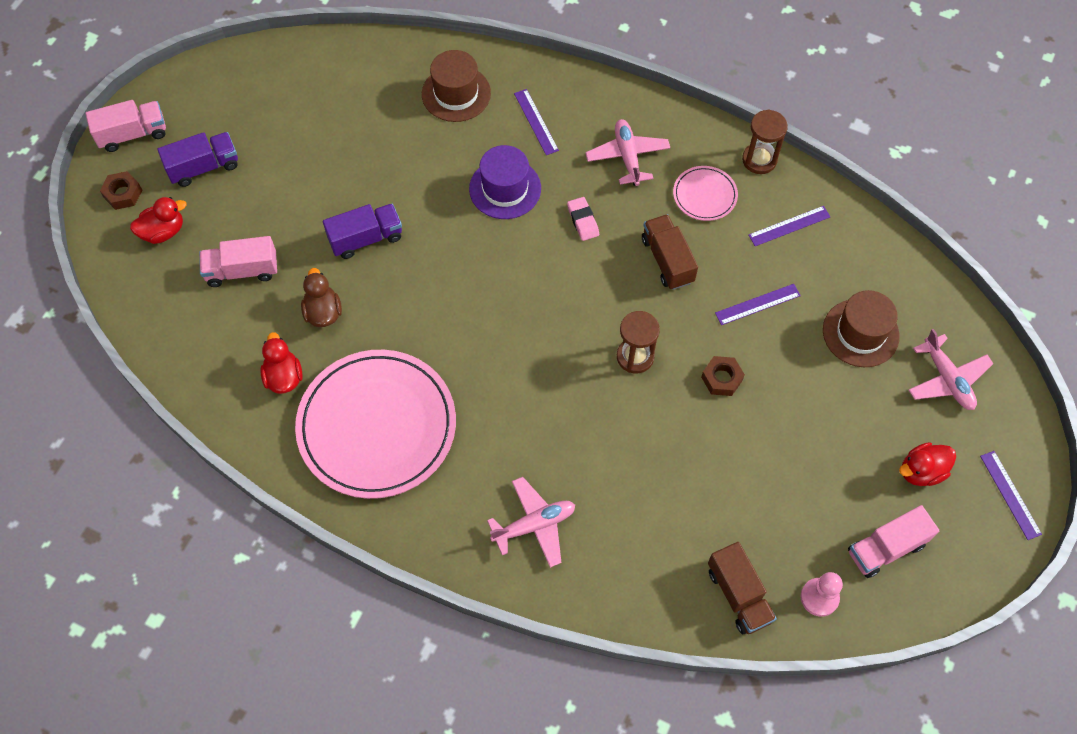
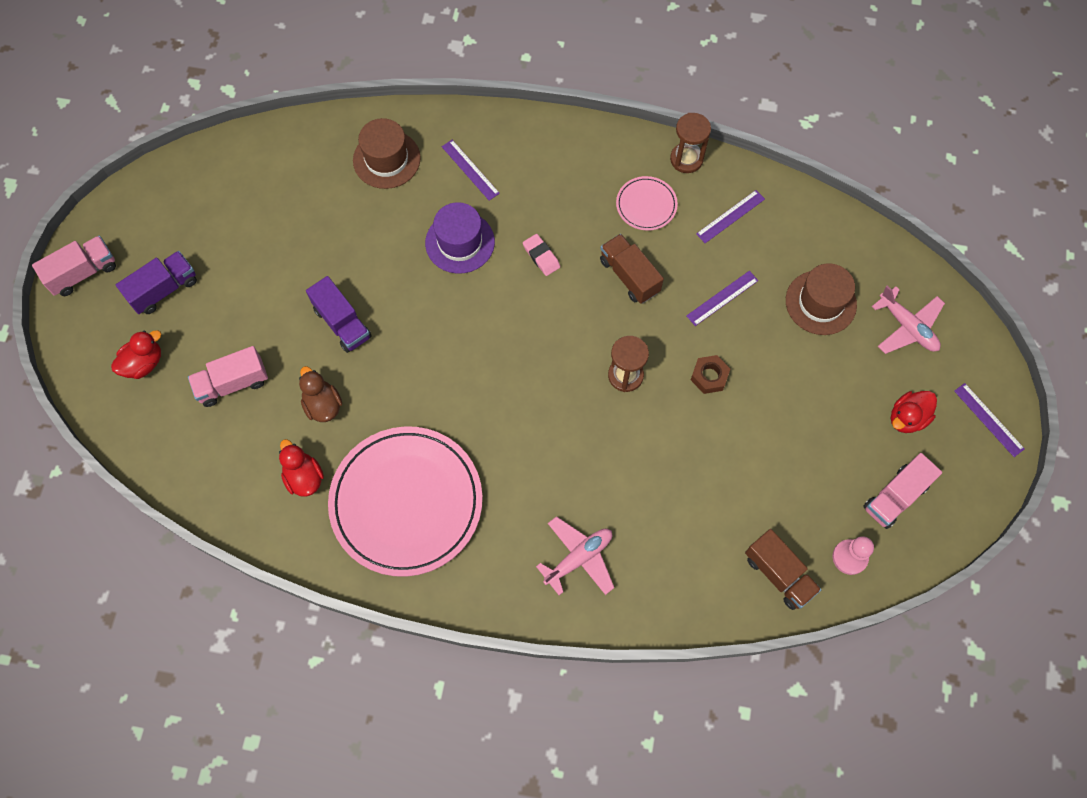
camera: 15 degrees left, 5 degrees up
brown nut [100,171,142,210] -> none
purple truck [323,204,402,259] -> purple truck turned 90 degrees clockwise [306,276,372,353]
pink plane [585,119,670,186] -> none

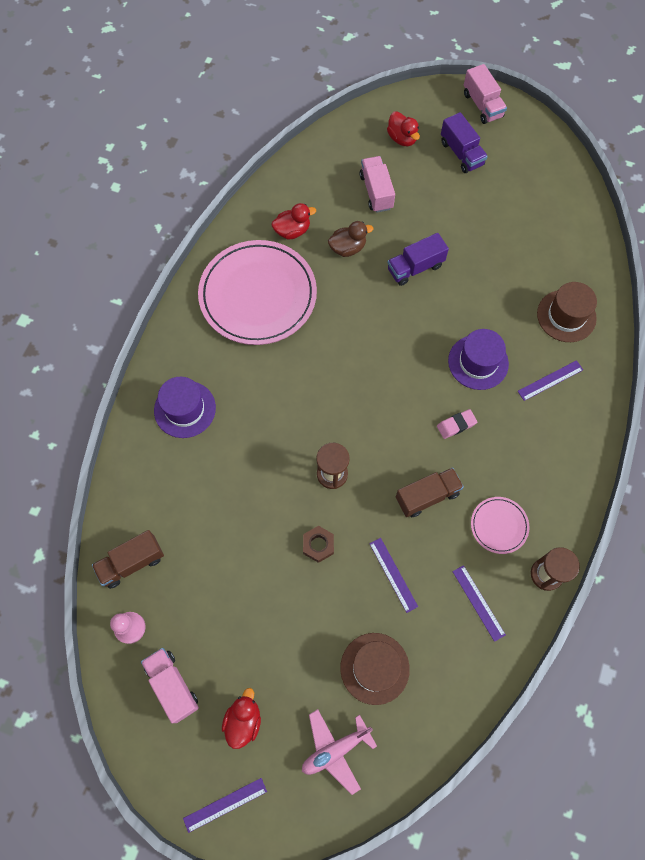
camera: 100 degrees right, 0 degrees up
pink plane [536,516,614,595] -> purple hat [154,377,216,438]
red duck [891,391,937,433] -> red duck turned 45 degrees clockwise [222,688,261,749]

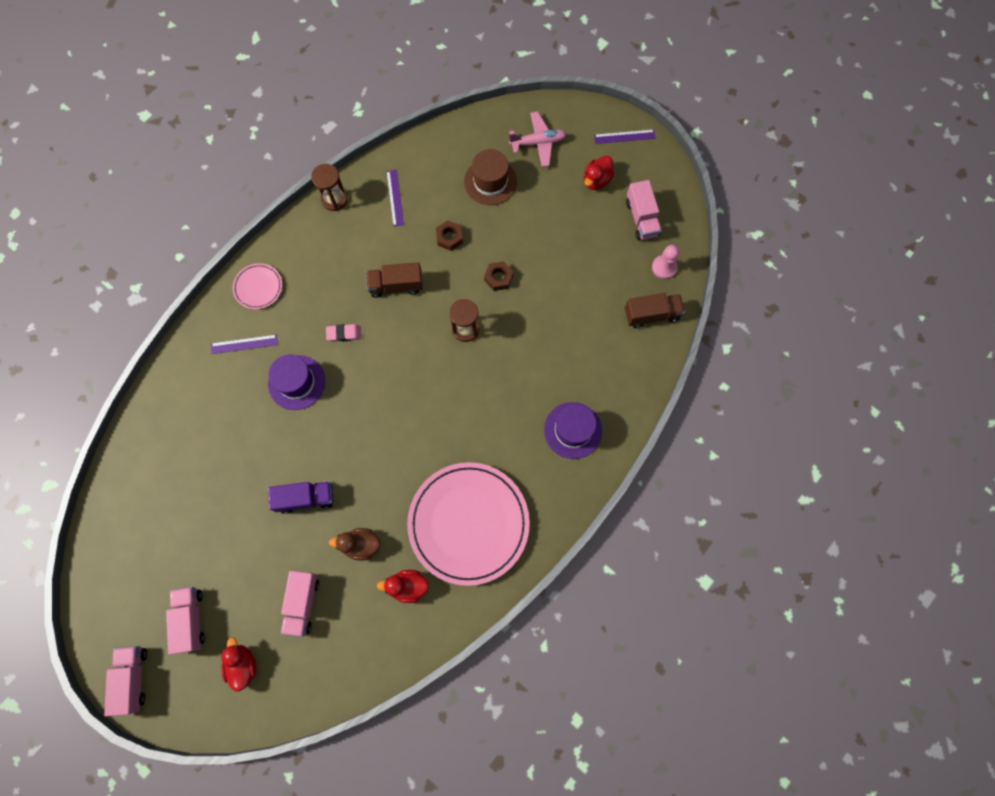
camera: 160 degrees left, 5 degrees up
purple ruler [369,538,418,613] -> brown nut [436,220,463,251]
purple truck [441,112,488,173] -> pink truck [166,587,205,655]
pink plate [471,497,530,554] -> pink plate moved to [232,263,282,309]
brown hat [537,282,597,342] -> none

